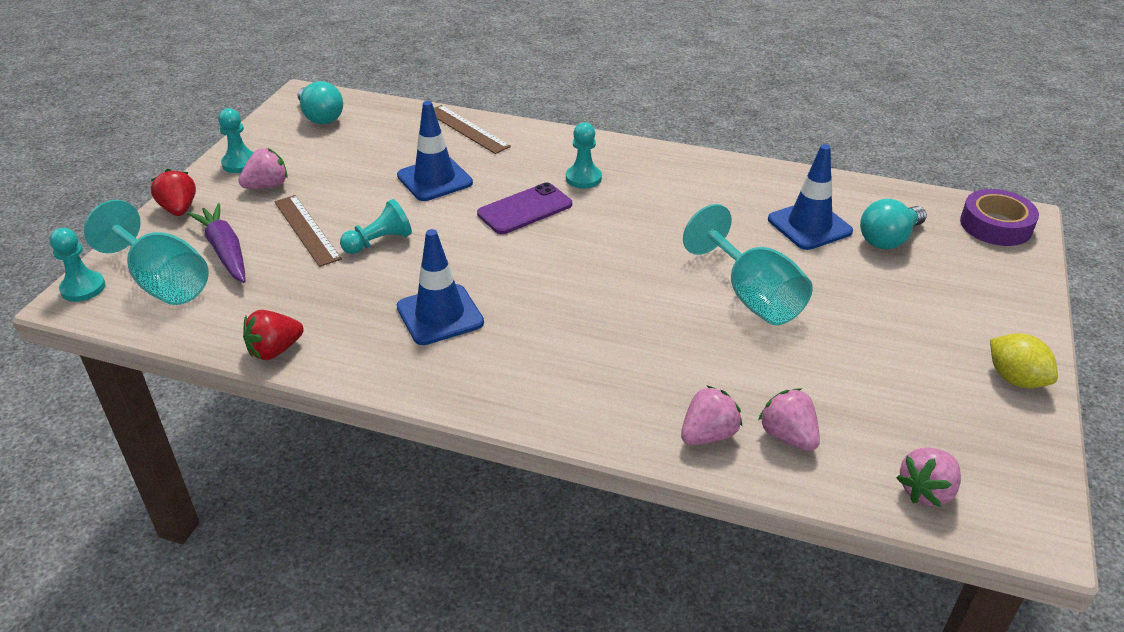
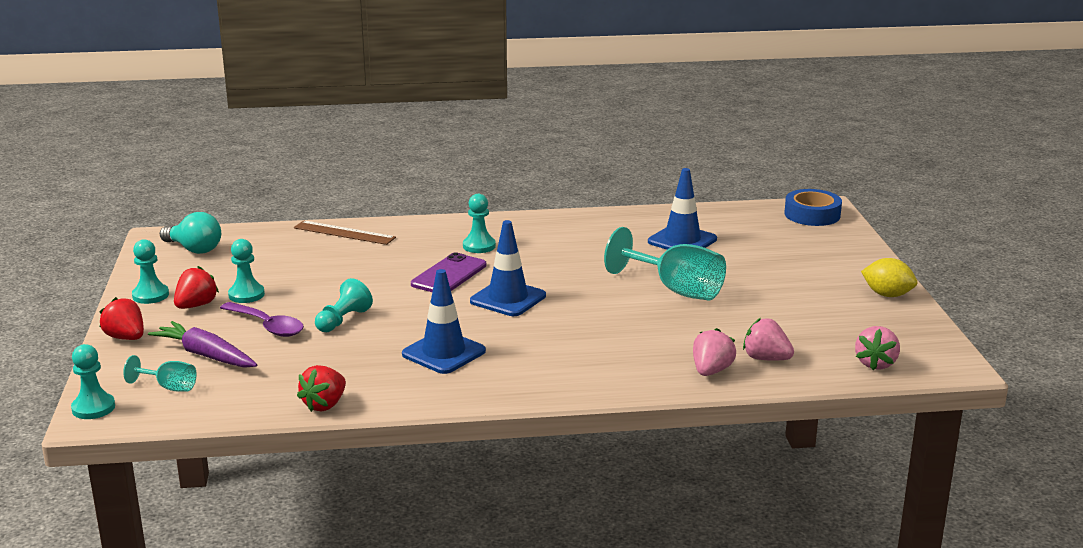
camera: 25 degrees left, 15 degrees down
turquoise goblet [84,200,209,305] -> turquoise goblet [123,355,197,392], size x0.50
pink strawberry [238,148,288,189] -> red strawberry [174,266,219,309]
brown ruler [274,195,342,267] -> purple spoon [220,302,304,337]
blue traffic cone [397,101,473,201] -> blue traffic cone moved to [470,220,546,316]
turquoise light bulb [860,199,927,249] -> none
purple tape [960,189,1039,246] -> blue tape [784,189,842,226]
none -> turquoise pawn [228,239,265,303]

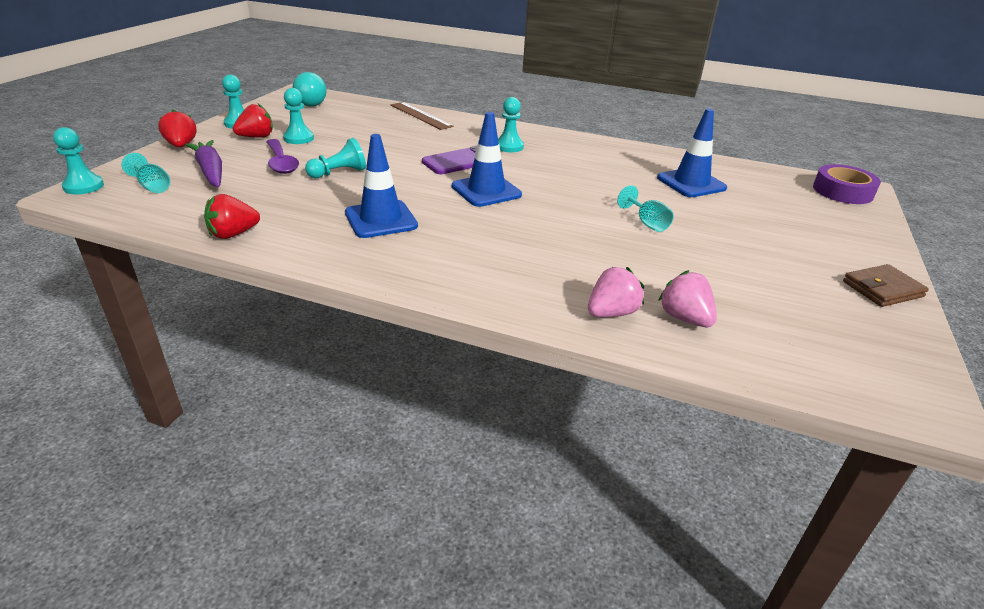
camera: 25 degrees right, 10 degrees up
turquoise goblet [604,227,726,301] -> turquoise goblet [617,185,674,232], size x0.50
blue tape [784,189,842,226] -> purple tape [813,164,881,204]
pink strawberry [855,326,900,370] -> none
yellow lemon [861,258,917,297] -> brown wallet [843,264,929,307]

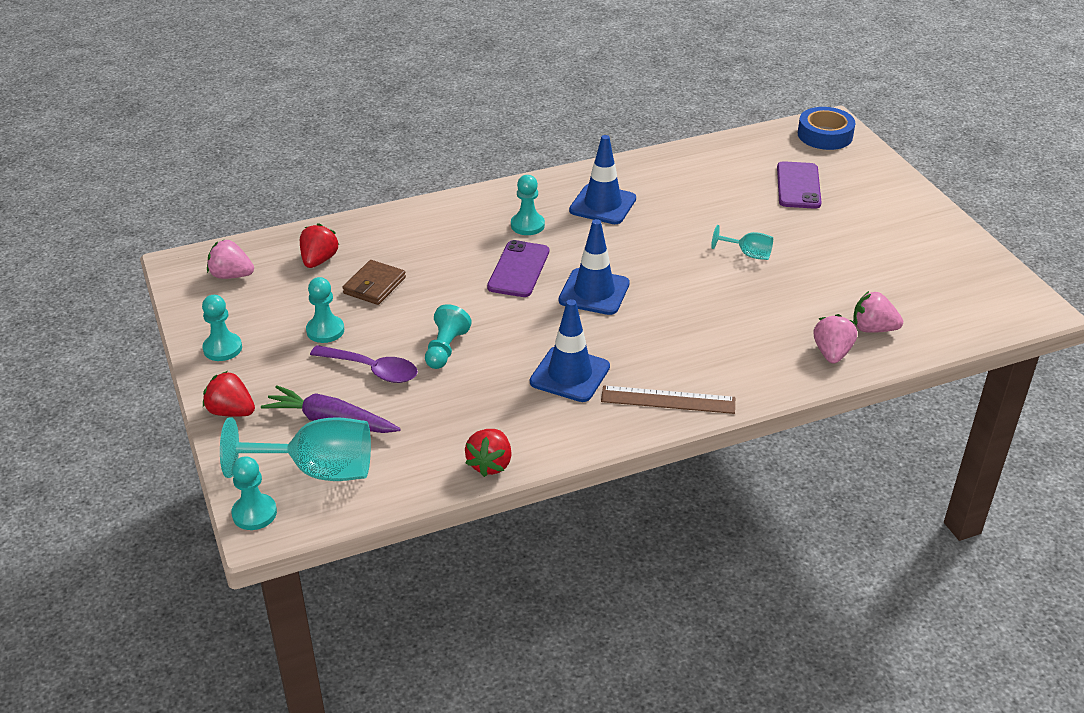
camera: 40 degrees left, 5 degrees up
turquoise goblet [122,153,170,193] -> turquoise goblet [220,417,371,481], size x1.99
red strawberry [233,104,273,138] -> red strawberry moved to [300,223,339,268]
turquoise light bulb [292,72,327,107] -> pink strawberry [207,239,254,279]
brown ruler [391,102,453,130] -> brown ruler moved to [601,385,735,414]
blue traffic cone [657,109,727,197] -> blue traffic cone moved to [569,135,636,224]
purple tape [813,164,881,204] -> blue tape [798,107,855,150]
brown wallet [843,264,929,307] -> brown wallet moved to [342,260,406,305]
none -> purple phone [777,161,822,209]

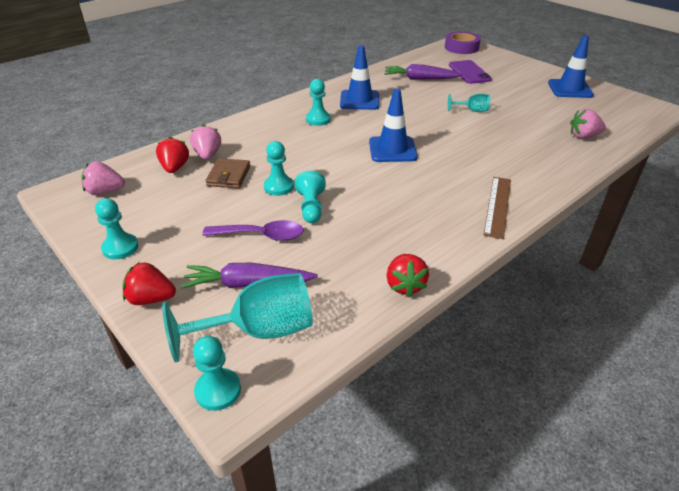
camera: 20 degrees left, 0 degrees up
turquoise pawn [306,277,344,343] -> turquoise pawn moved to [264,141,294,196]
purple phone [487,240,549,297] -> none
blue traffic cone [530,299,610,402] -> blue traffic cone moved to [548,35,594,98]
brown ruler [601,385,735,414] -> brown ruler turned 60 degrees counterclockwise [484,177,511,239]
blue tape [798,107,855,150] -> purple tape [445,31,481,54]
pink strawberry [814,314,857,363] -> pink strawberry moved to [190,125,221,160]
none -> purple carrot [384,64,463,79]

